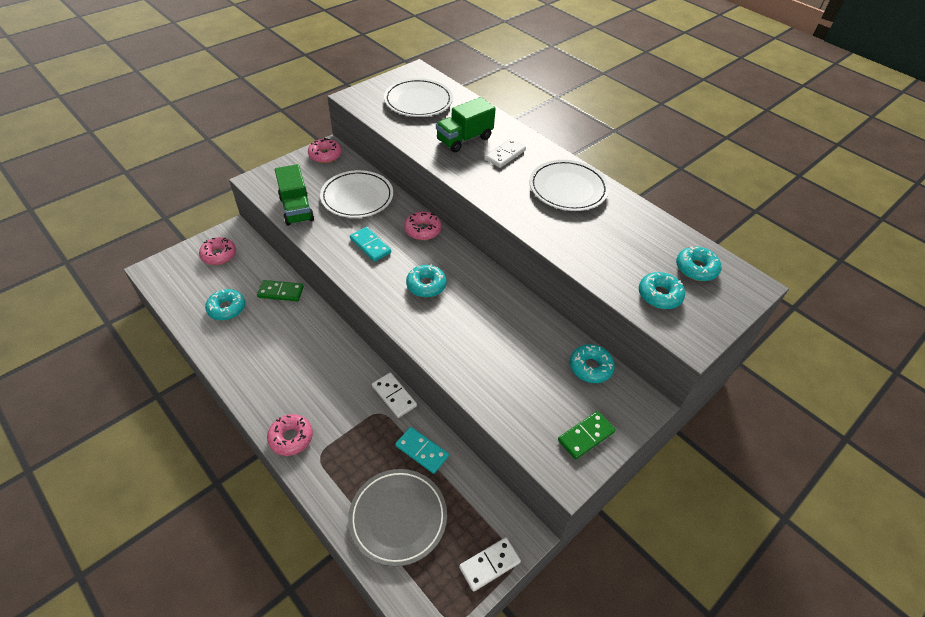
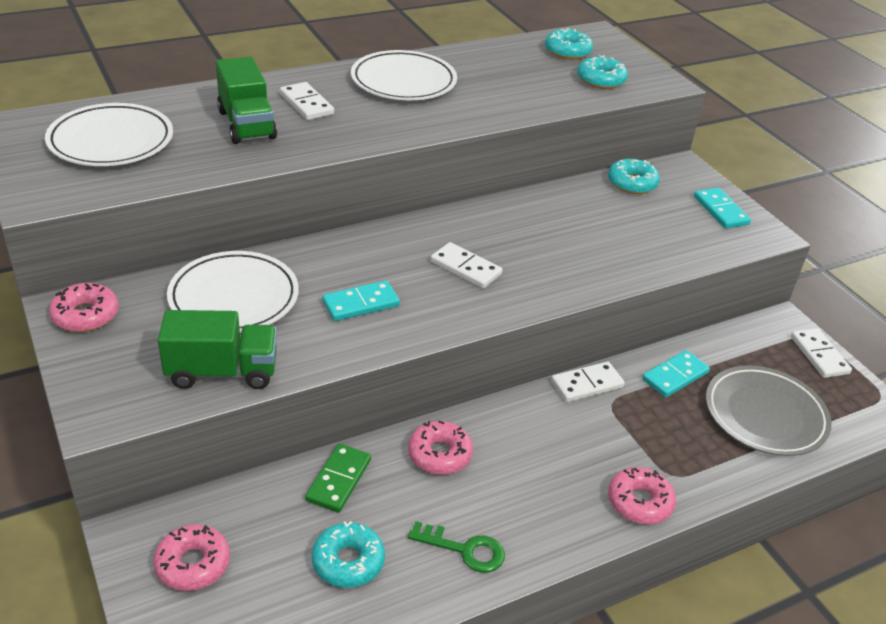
camera: 75 degrees left, 10 degrees down
pink donut [404,211,441,240] -> pink donut moved to [408,420,473,475]
turquoise donut [406,265,447,297] -> white domino [431,242,502,288]
green domino [558,411,616,460] -> turquoise domino [694,188,751,229]
none -> green key [408,521,505,573]

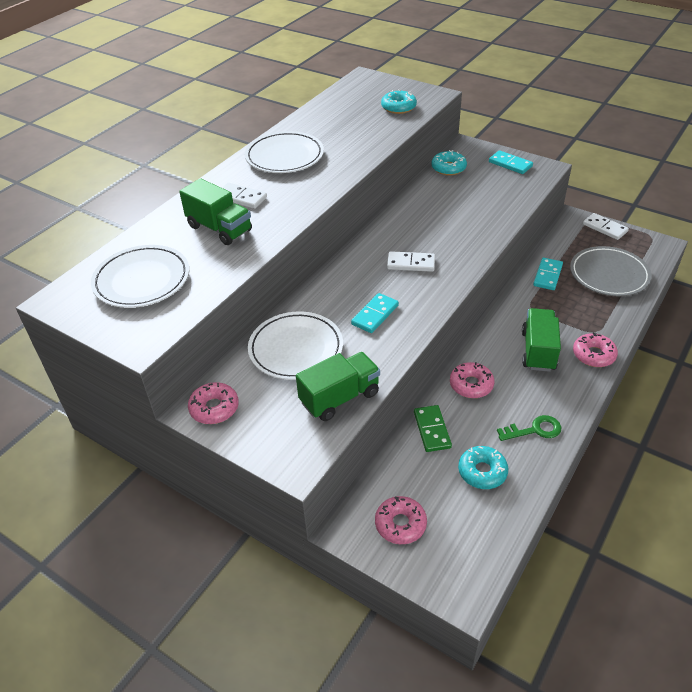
camera: 25 degrees left, 5 degrees up
turquoise donut [545,28,593,59] -> none
white domino [551,362,625,402] -> none
none -> green truck [522,308,561,372]

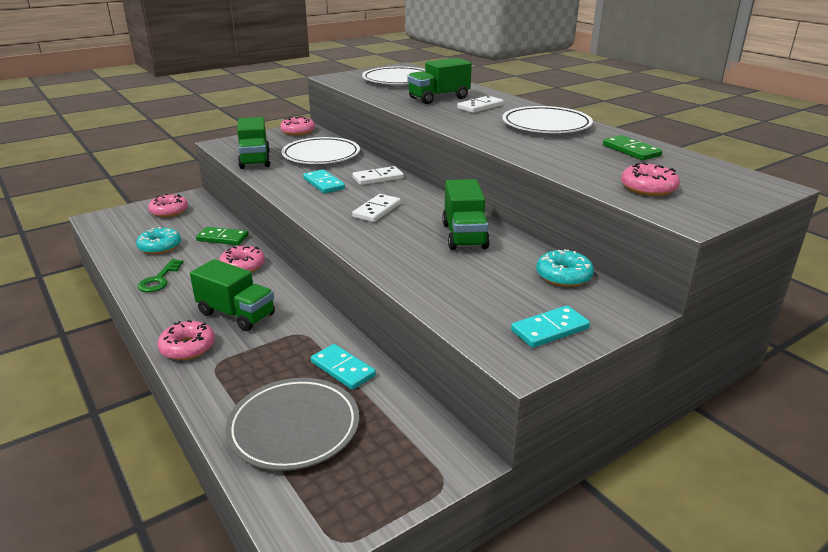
camera: 110 degrees right, 15 degrees down
turquoise donut [381,90,417,114] -> pink donut [621,163,680,196]
white domino [583,213,629,240] -> white domino moved to [352,166,404,185]
none -> green truck [442,179,490,250]
none -> green domino [603,135,663,160]

